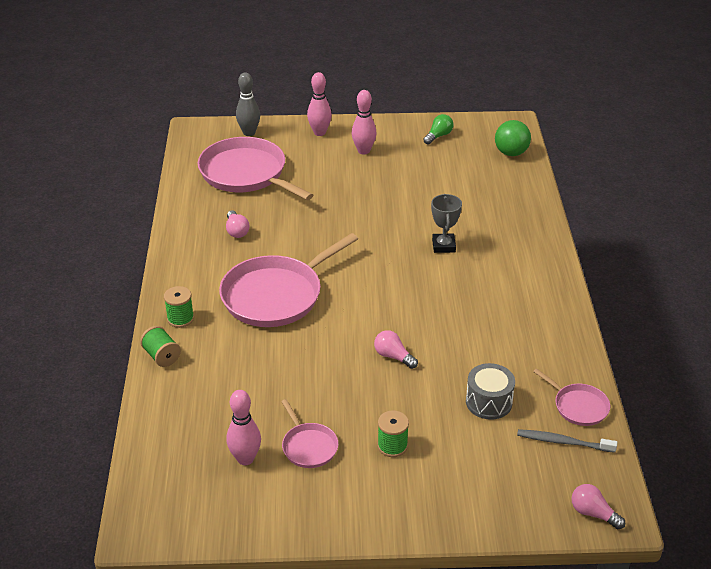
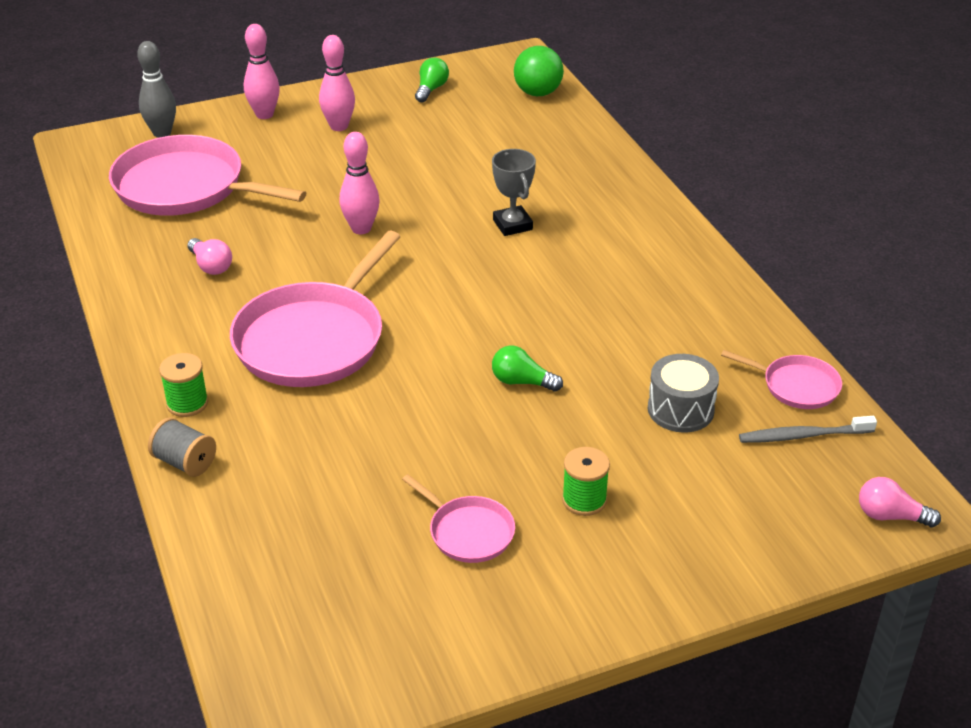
camera: 20 degrees left, 0 degrees up
green spool [140,326,181,367] -> grey spool [148,417,216,477]
pink bowling pin [226,390,261,465] -> pink bowling pin moved to [340,132,379,234]
pink light bulb [374,330,418,369] -> green light bulb [492,345,563,392]

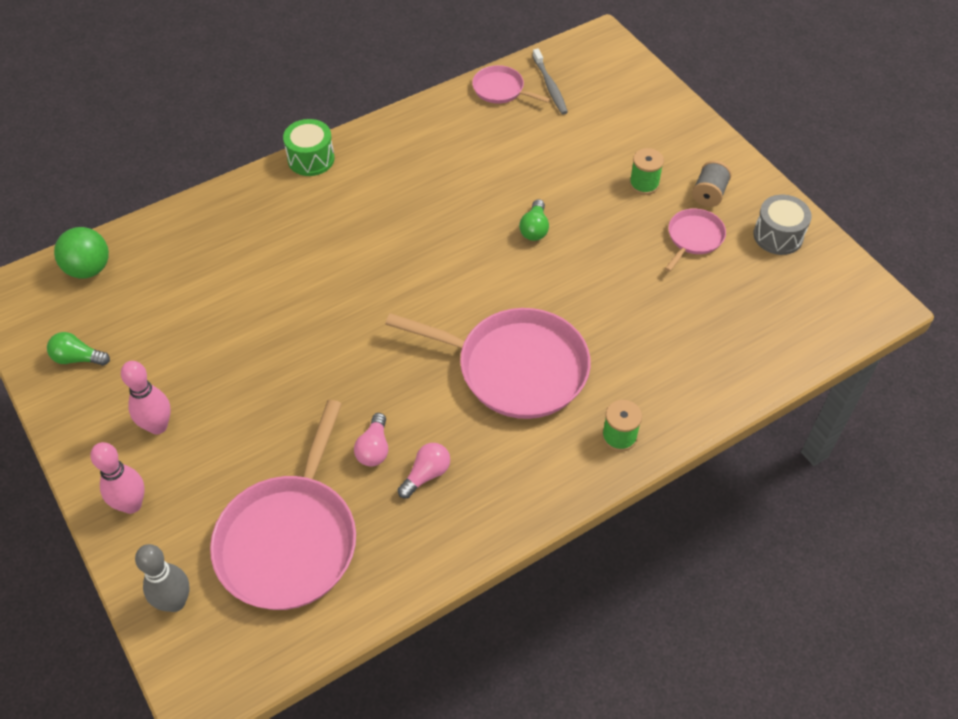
camera: 100 degrees left, 15 degrees up
grey spool [148,417,216,477] -> grey spool moved to [692,161,732,207]
pink bowling pin [340,132,379,234] -> none
grey trophy [492,149,536,236] -> none
grey drum [648,354,719,432] -> grey drum moved to [753,195,812,255]
pink pan [721,350,842,409] -> pink pan turned 75 degrees counterclockwise [472,65,550,104]
pink light bulb [859,477,941,527] -> pink light bulb moved to [354,413,388,466]
none -> green drum [283,119,335,176]

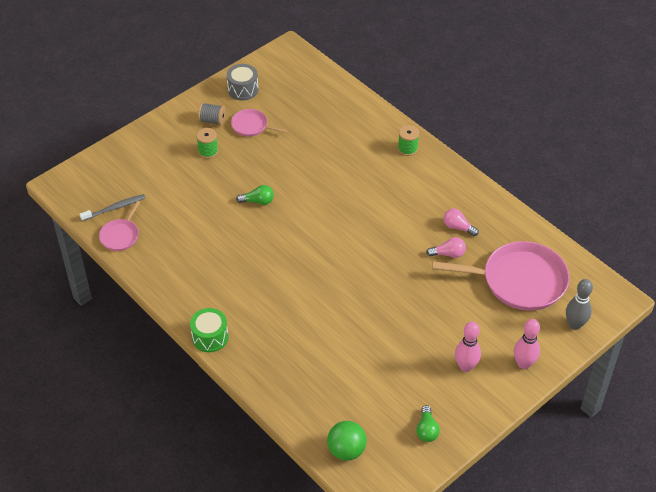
camera: 100 degrees left, 5 degrees down
pink pan [385,308,591,419] -> none

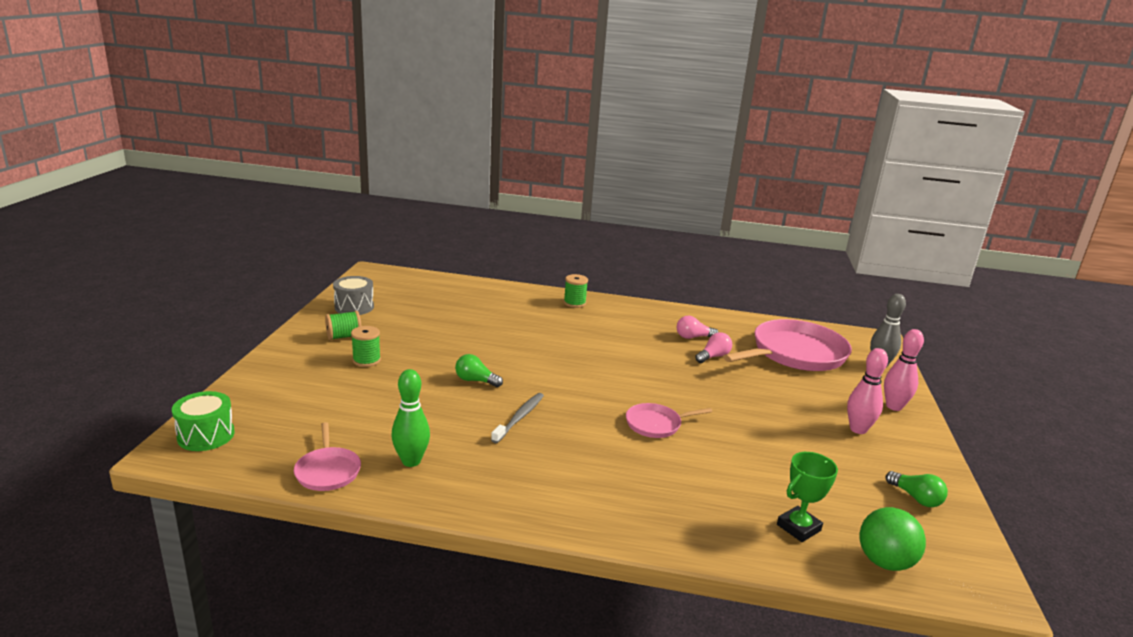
camera: 40 degrees left, 25 degrees down
grey toothbrush [79,194,146,221] -> grey toothbrush moved to [491,393,544,443]
green drum [190,308,229,352] -> green drum moved to [172,391,235,451]
grey spool [198,102,226,125] -> green spool [325,311,362,340]
pink pan [231,109,287,137] -> pink pan moved to [626,403,712,438]
green light bulb [236,185,274,205] -> green light bulb turned 120 degrees counterclockwise [455,354,503,387]
none -> green bowling pin [391,369,430,467]
none -> green trophy [777,452,838,542]

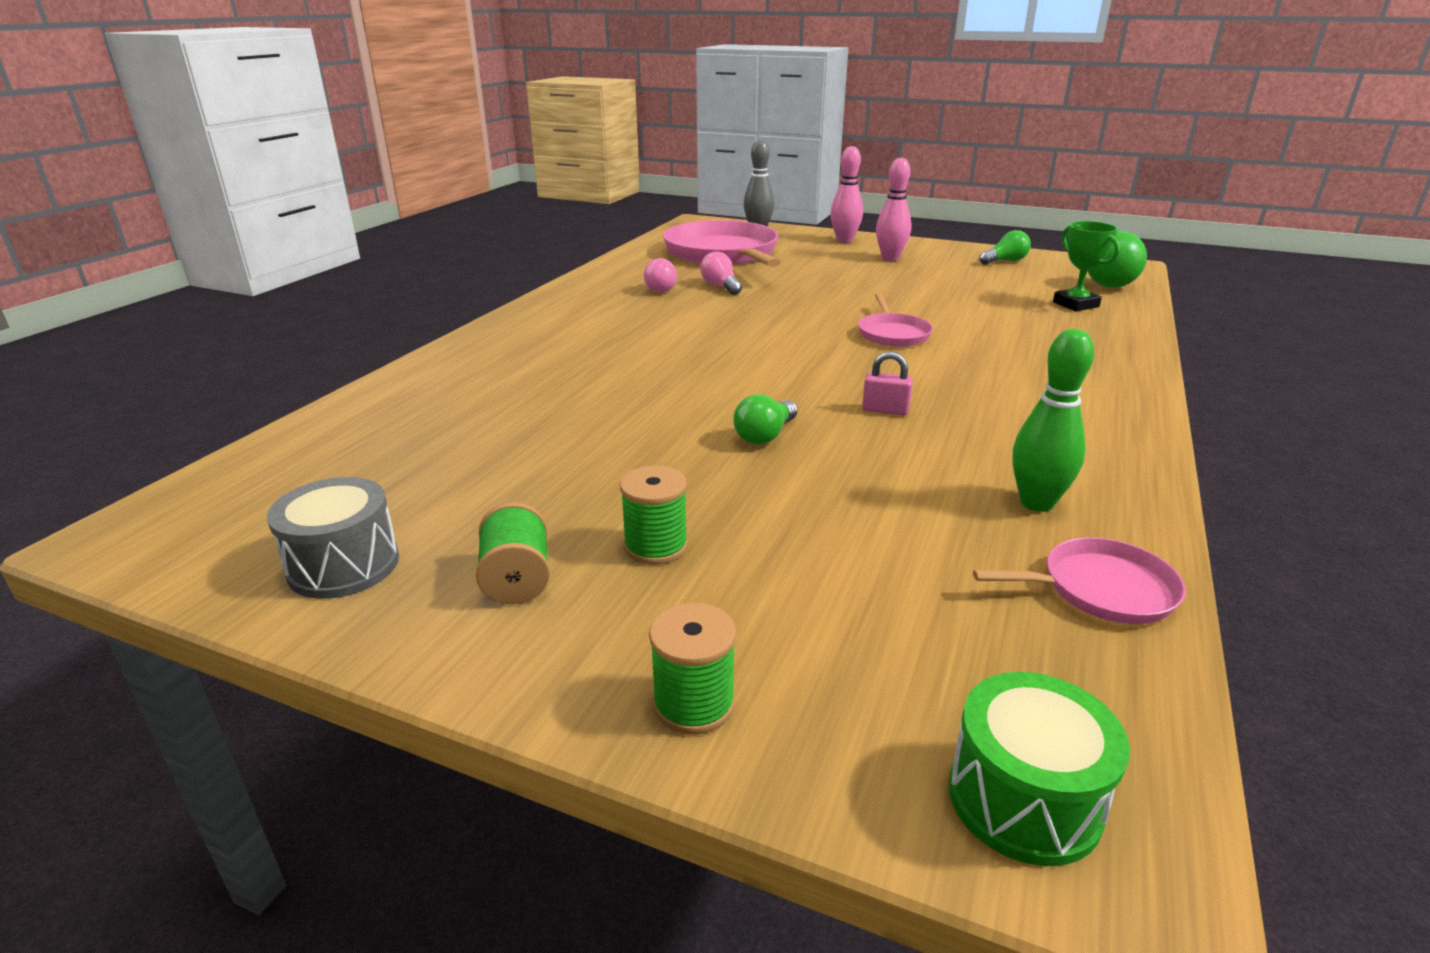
camera: 75 degrees left, 5 degrees up
grey toothbrush [491,393,544,443] -> pink padlock [862,351,913,415]
green spool [564,274,588,308] -> green spool moved to [649,603,736,735]

